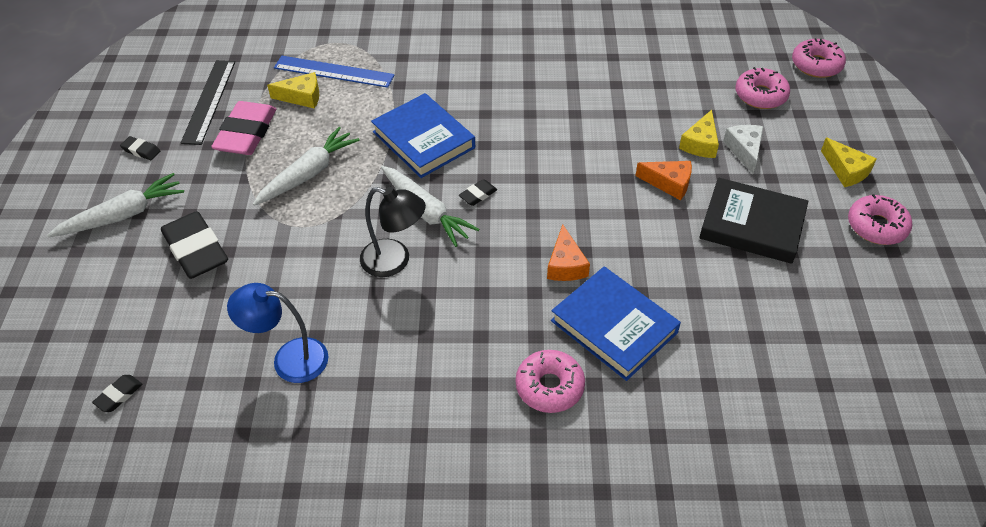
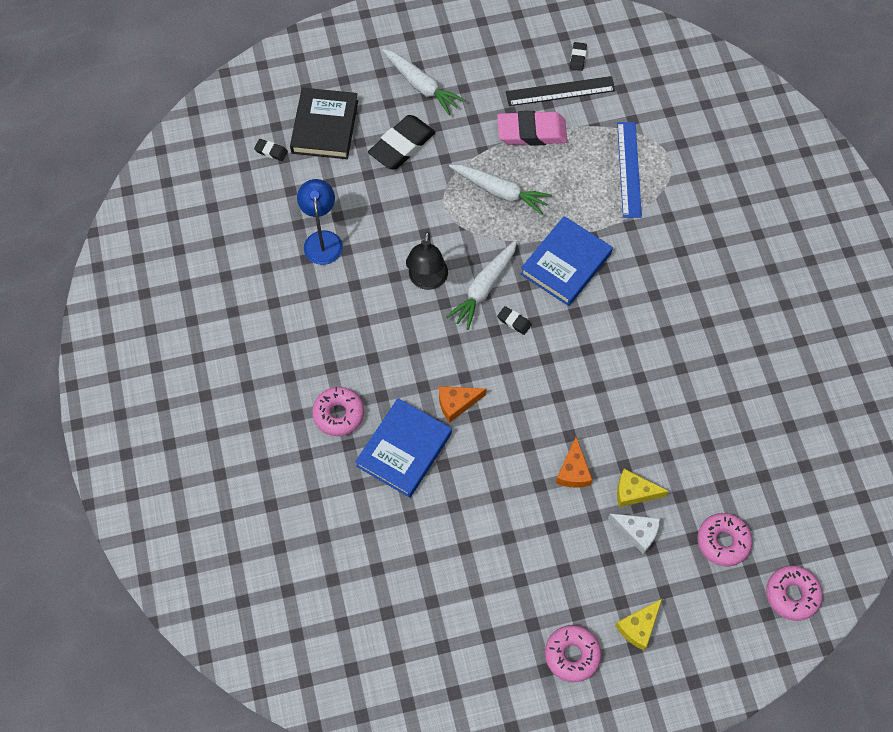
camera: 75 degrees right, 15 degrees up
black eraser [120,136,160,160] -> black eraser moved to [570,42,587,71]
yellow cheese [267,72,319,109] -> none
black book [699,177,808,264] -> black book moved to [290,88,358,159]
white cheese [723,125,763,174] -> white cheese turned 45 degrees clockwise [608,514,660,554]

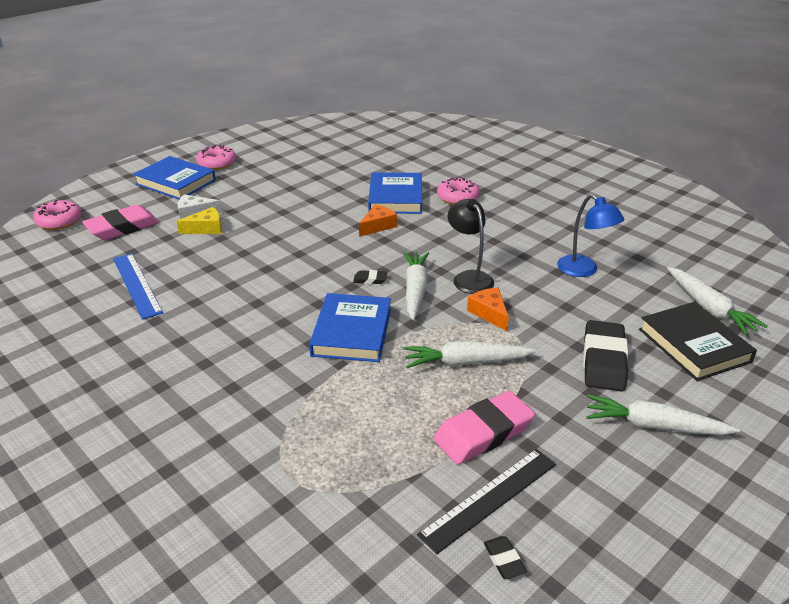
camera: 150 degrees right, 30 degrees down
black eraser [254,139,288,161] -> white carrot [667,267,768,335]
orange cheese [556,437,592,488] -> orange cheese moved to [467,288,509,331]
yellow cheese [615,599,662,650] -> blue book [133,156,216,199]
blue ruler [617,122,642,218] -> blue ruler moved to [113,253,163,319]
pink donut [697,513,752,567] -> pink eraser [82,205,160,240]

